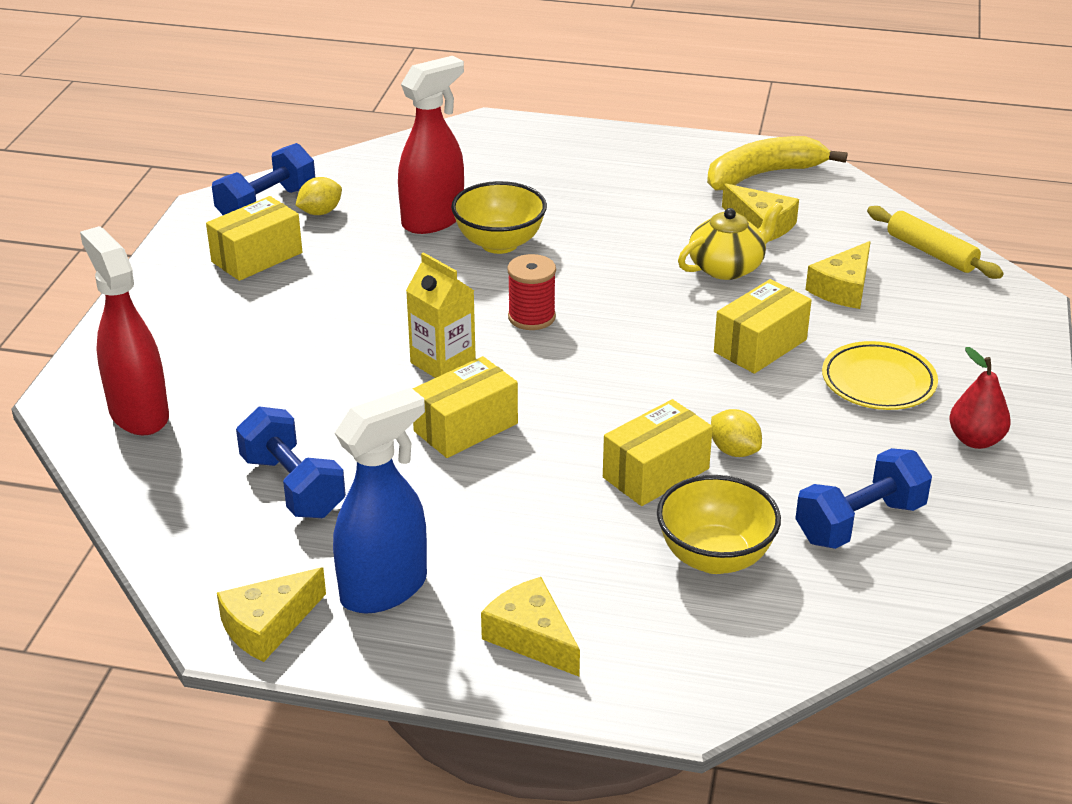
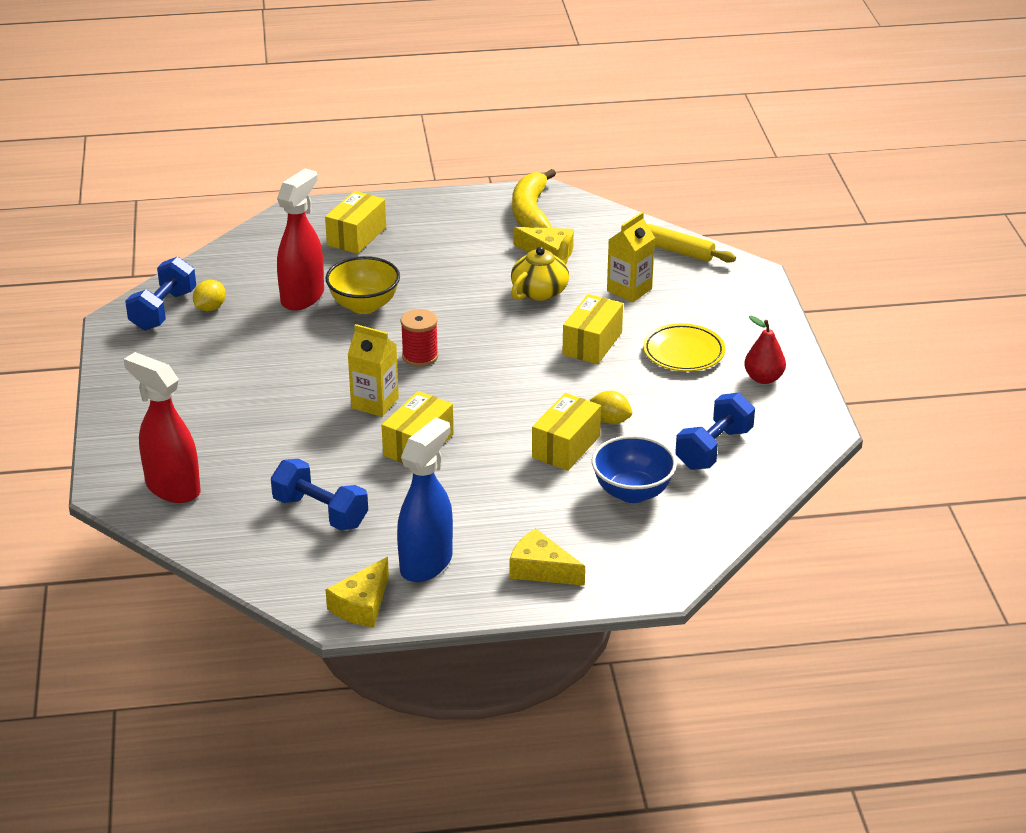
camera: 20 degrees left, 0 degrees up
yellow box [206,196,302,281] -> yellow box moved to [325,191,386,254]
yellow bowl [657,475,781,574] -> blue bowl [592,435,677,503]
yellow banana [707,136,848,190] -> yellow banana turned 45 degrees counterclockwise [512,169,556,228]
yellow cheese [805,241,871,309] -> yellow carton [607,212,655,302]

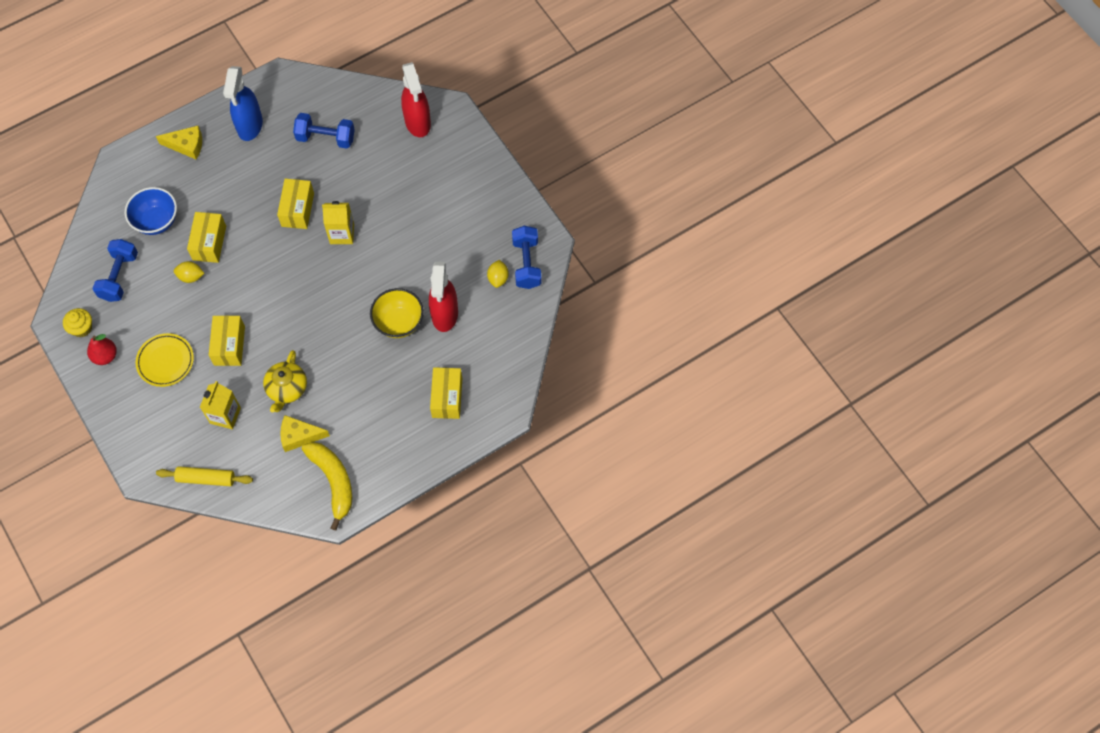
camera: 155 degrees right, 30 degrees up
red spray bottle [124,352,200,503] -> red spray bottle turned 60 degrees clockwise [401,62,431,137]
yellow cheese [326,557,389,627] -> none
red spool [401,309,438,367] -> none
none -> yellow cupcake [63,308,92,337]

